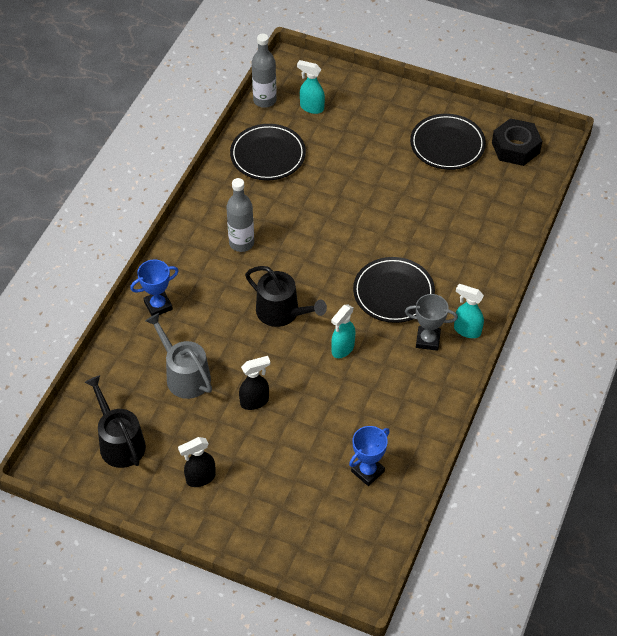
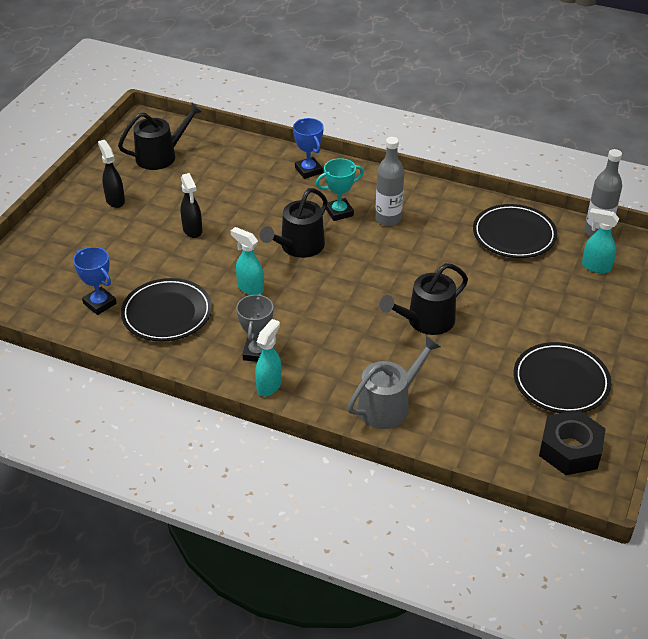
camera: 90 degrees right, 10 degrees down
grey watering can [146,313,212,399] -> grey watering can moved to [348,336,441,429]
turquoise spray bottle [297,60,325,114] -> turquoise spray bottle turned 90 degrees counterclockwise [582,208,619,273]
black plate [353,257,435,323] -> black plate moved to [121,278,212,342]
none -> turquoise trophy [316,158,364,221]
none -> black watering can [379,263,468,335]

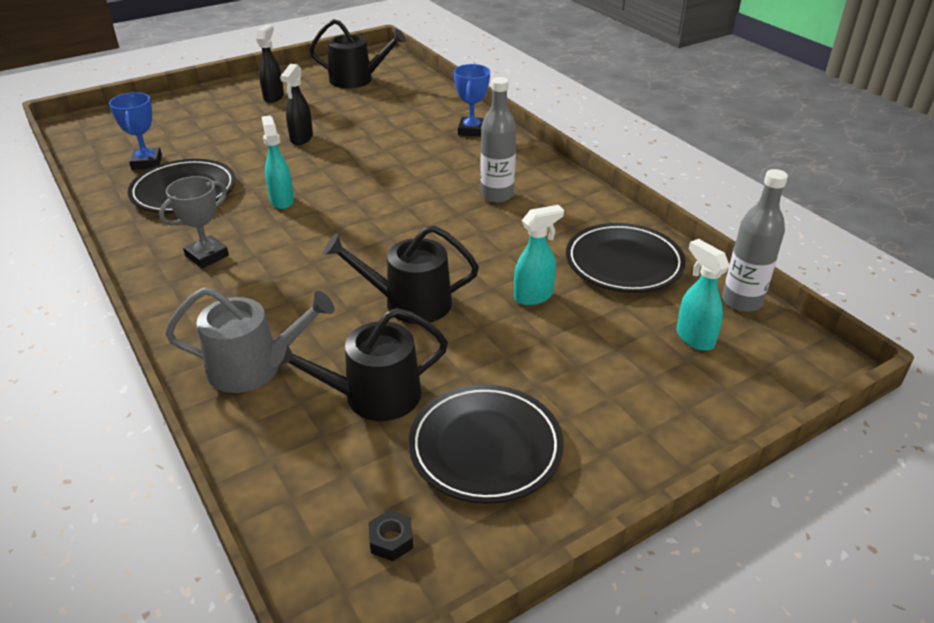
camera: 35 degrees right, 5 degrees down
turquoise spray bottle [255,319,282,396] -> turquoise spray bottle moved to [514,205,564,305]
black watering can [260,188,328,258] -> black watering can moved to [270,308,448,421]
turquoise trophy [316,158,364,221] -> none
black nut [539,410,606,475] -> black nut [368,510,413,561], size x0.43

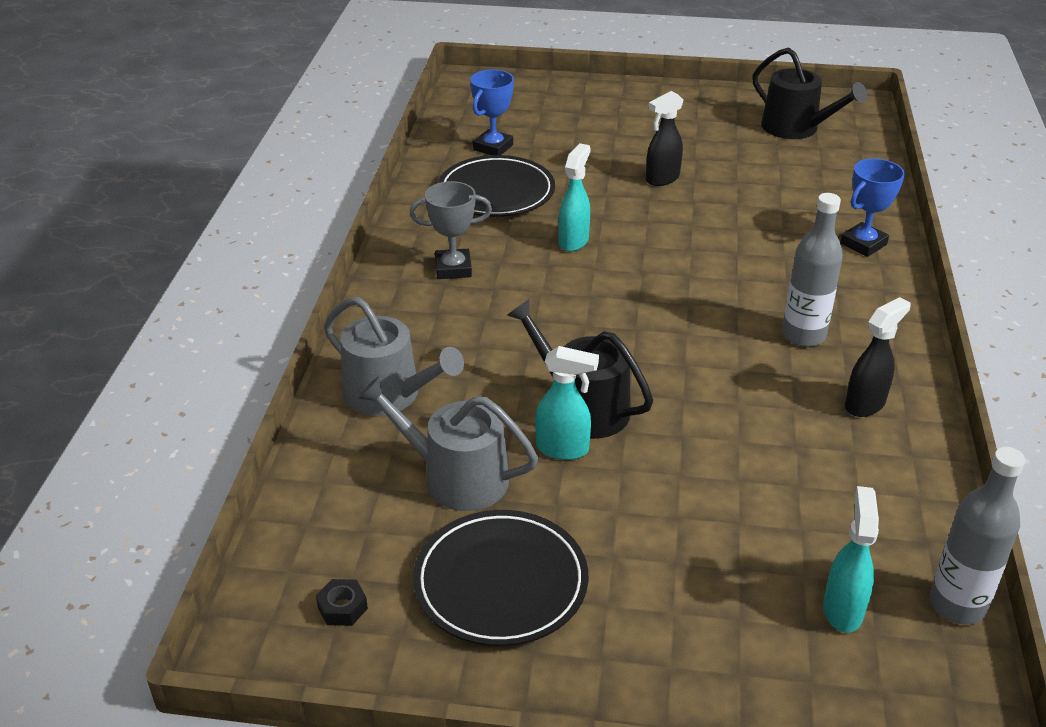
camera: 40 degrees right, 0 degrees up
black spray bottle [256,25,284,103] -> black spray bottle moved to [845,297,911,417]
black watering can [270,308,448,421] -> grey watering can [358,376,538,511]
turquoise spray bottle [514,205,564,305] -> turquoise spray bottle moved to [535,346,599,460]
black plate [566,223,686,293] -> none

